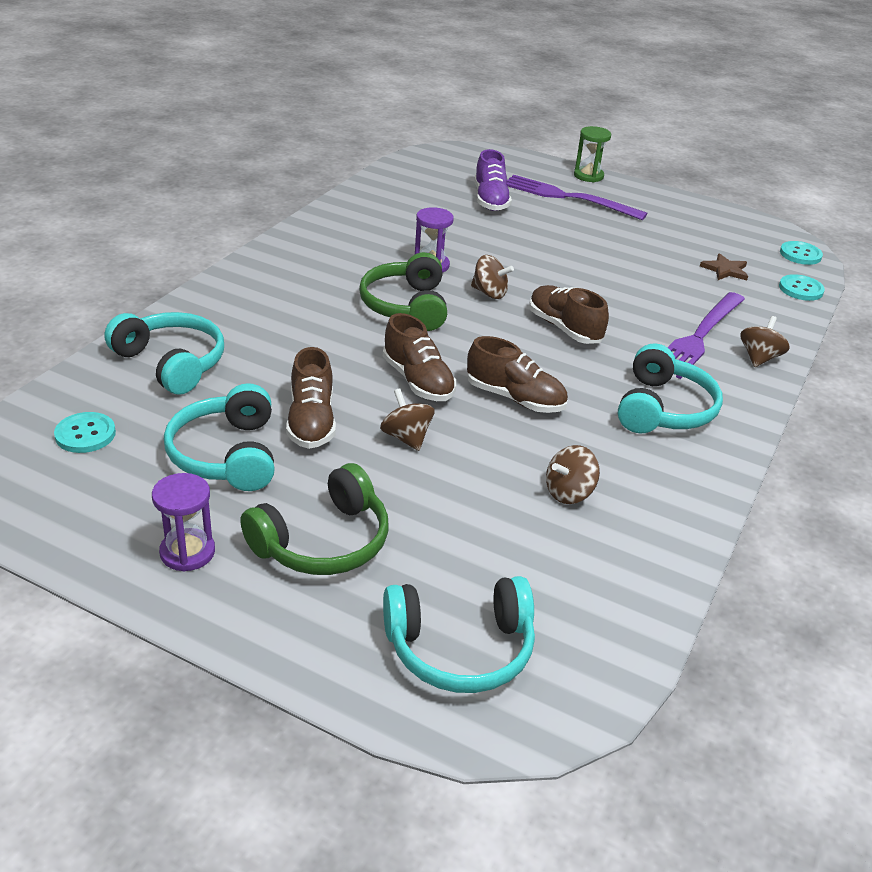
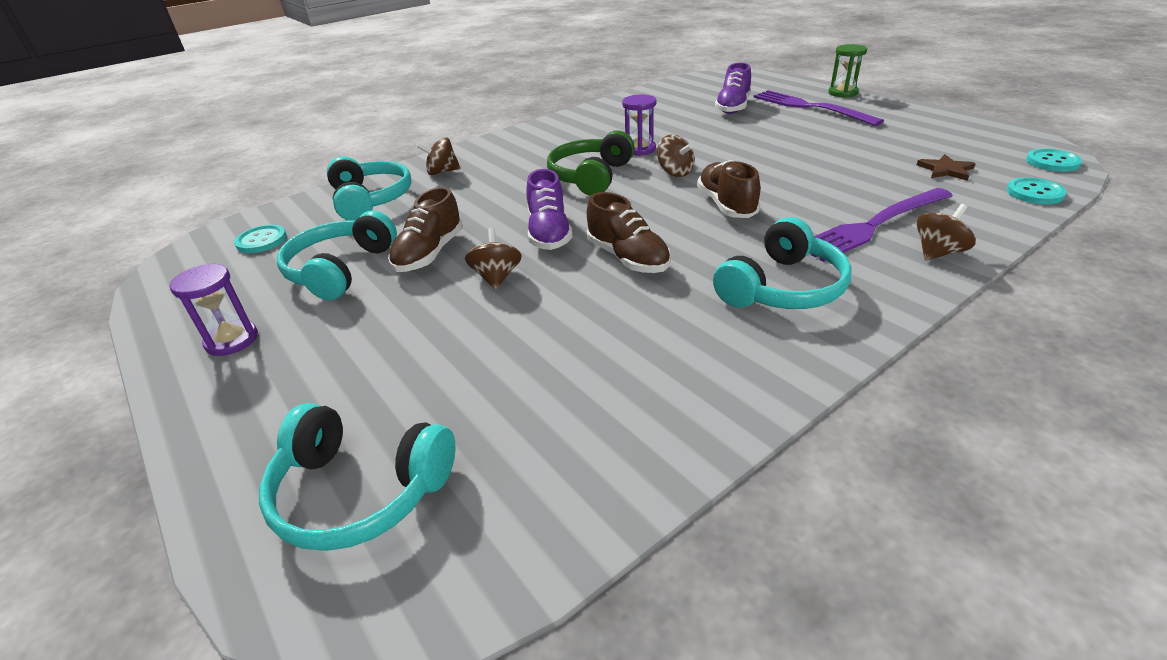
camera: 30 degrees right, 0 degrees up
green headphones [240,463,389,575] -> none
brown shoe [383,313,456,401] -> purple shoe [526,169,573,250]
brown spinning top [546,445,600,504] -> brown spinning top moved to [416,137,460,175]

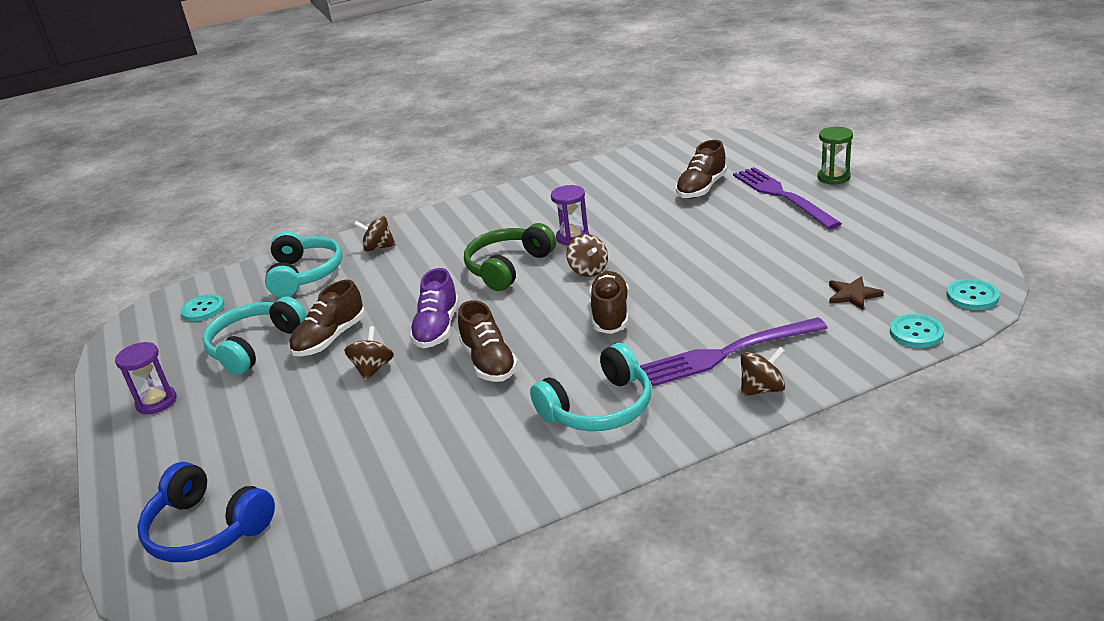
camera: 15 degrees right, 5 degrees down
turquoise headphones [259,403,455,551] -> blue headphones [137,462,275,562]
purple shoe [715,63,751,114] -> brown shoe [676,140,727,199]

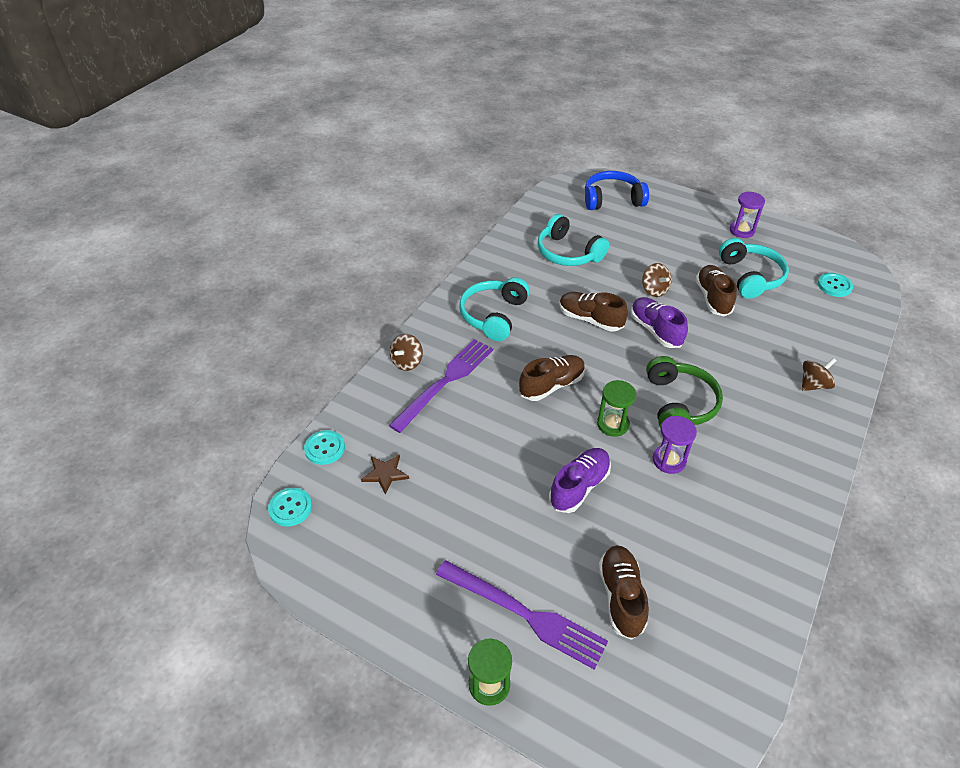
camera: 140 degrees right, 15 degrees up
turquoise headphones [265,231,342,297] -> turquoise headphones moved to [537,214,609,266]
brown spinning top [566,234,608,277] -> green hourglass [597,380,636,437]
brown shoe [590,271,629,334] -> brown shoe turned 90 degrees counterclockwise [519,355,585,401]
none -> purple shoe [549,448,611,513]

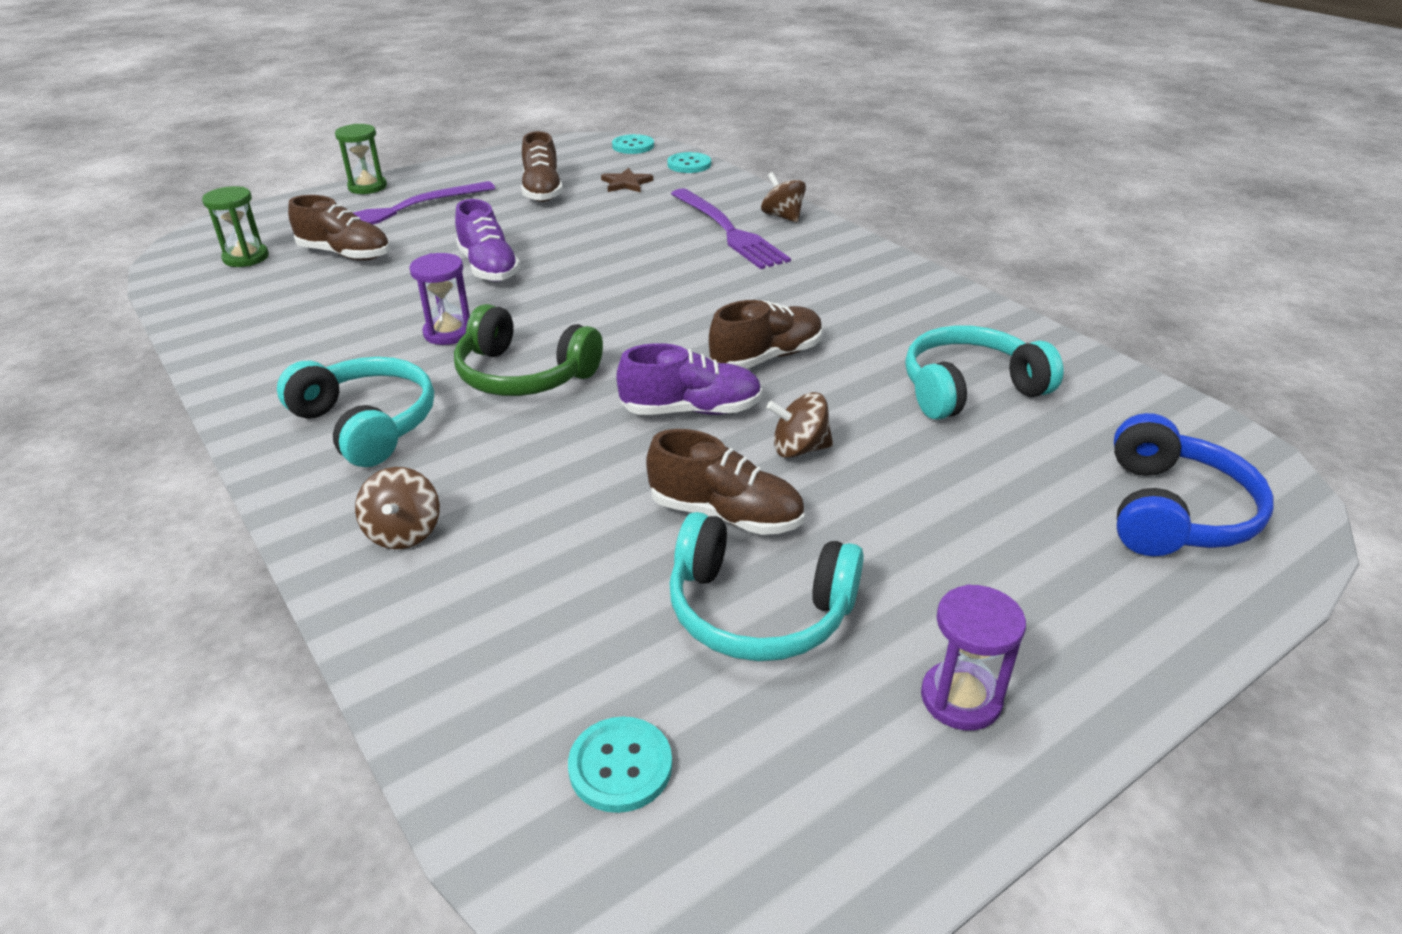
camera: 115 degrees right, 10 degrees down
turquoise headphones [459,277,530,341] -> turquoise headphones moved to [277,357,434,467]
brown shoe [519,355,585,401] -> brown shoe moved to [521,131,563,202]
green hourglass [597,380,636,437] -> green hourglass moved to [202,186,269,267]

